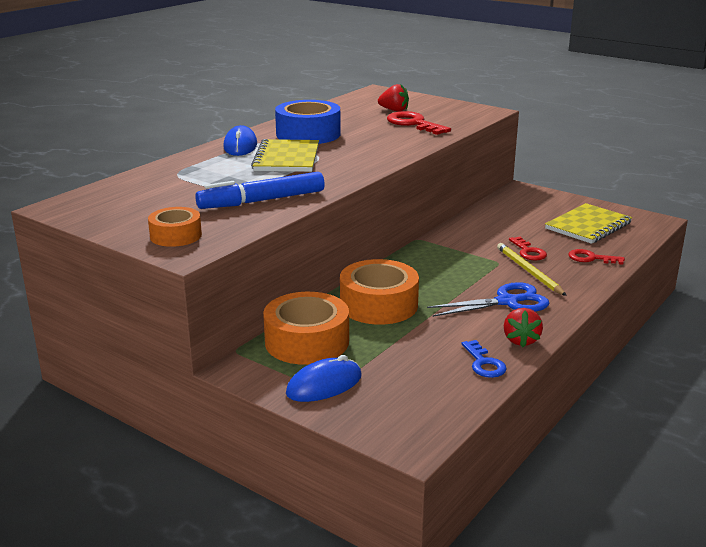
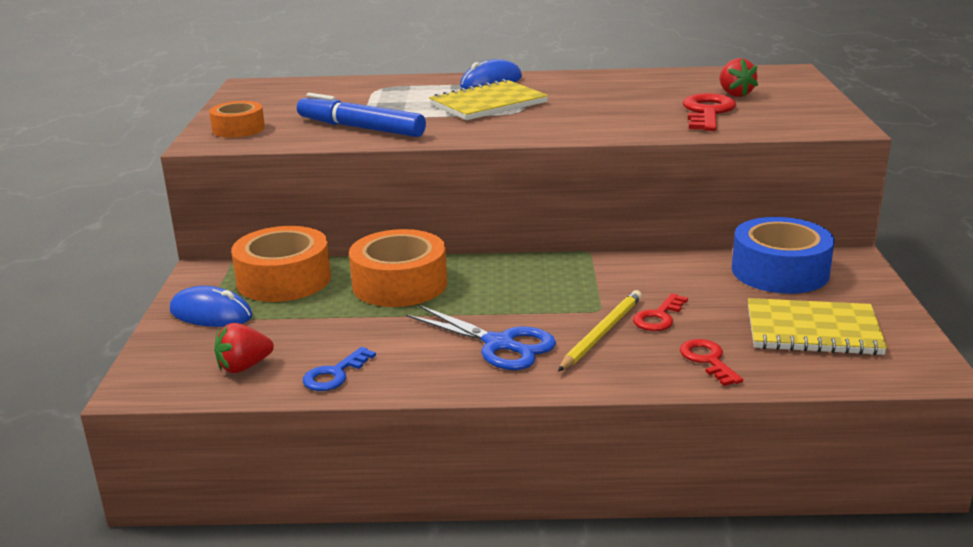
camera: 55 degrees right, 0 degrees up
blue tape [275,100,341,144] -> blue tape moved to [732,217,835,294]
red strawberry [504,308,543,347] -> red strawberry moved to [214,323,274,373]

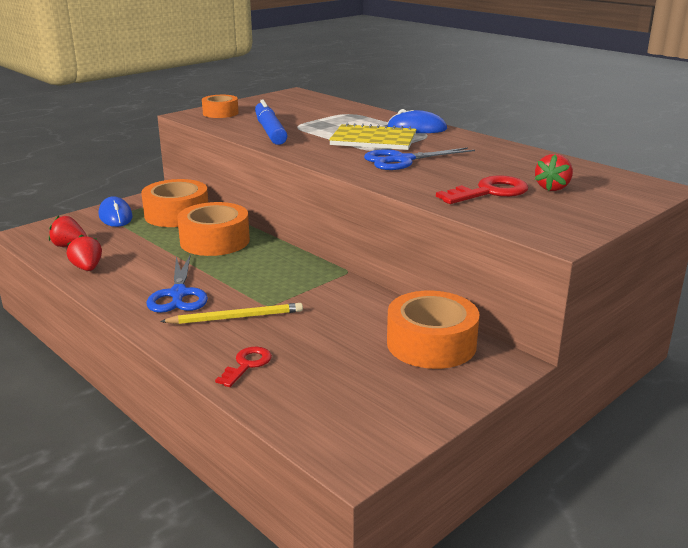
camera: 45 degrees right, 0 degrees up
blue key [303,347,376,391] -> red strawberry [67,234,102,271]
red key [633,293,688,331] -> none
blue tape [732,217,835,294] -> orange tape [387,291,479,369]
yellow notebook [748,298,887,355] -> none
none -> blue scissors [364,147,475,170]

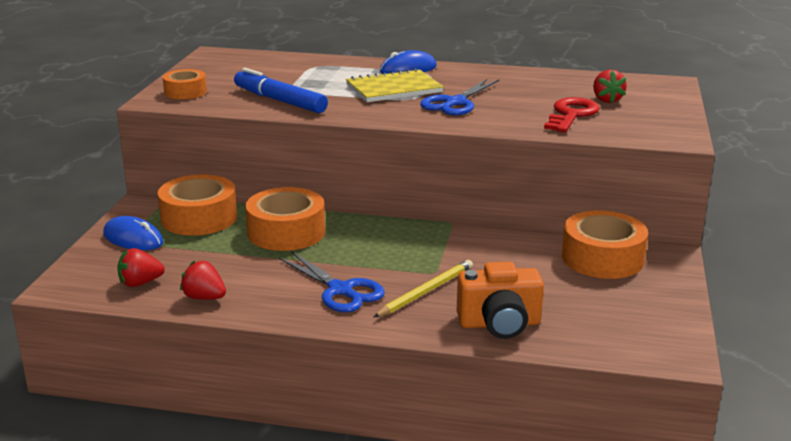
camera: 35 degrees left, 0 degrees up
red key [215,347,272,387] -> orange camera [457,262,544,339]

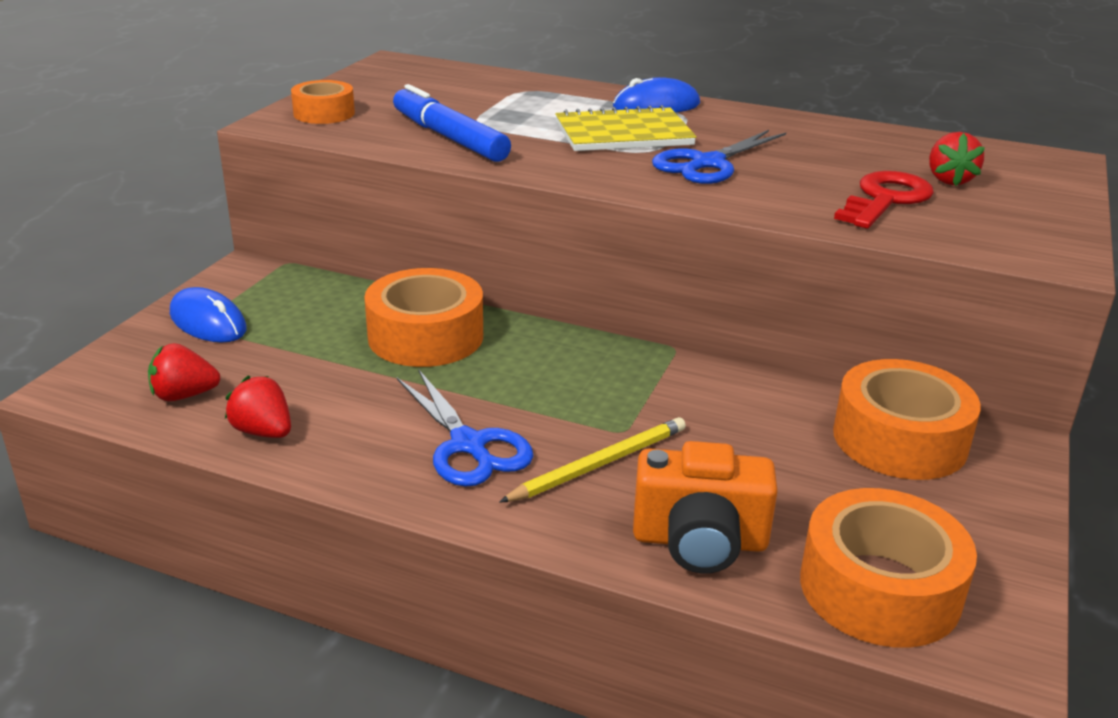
camera: 10 degrees right, 5 degrees up
orange tape [158,175,237,236] -> orange tape moved to [800,488,977,648]

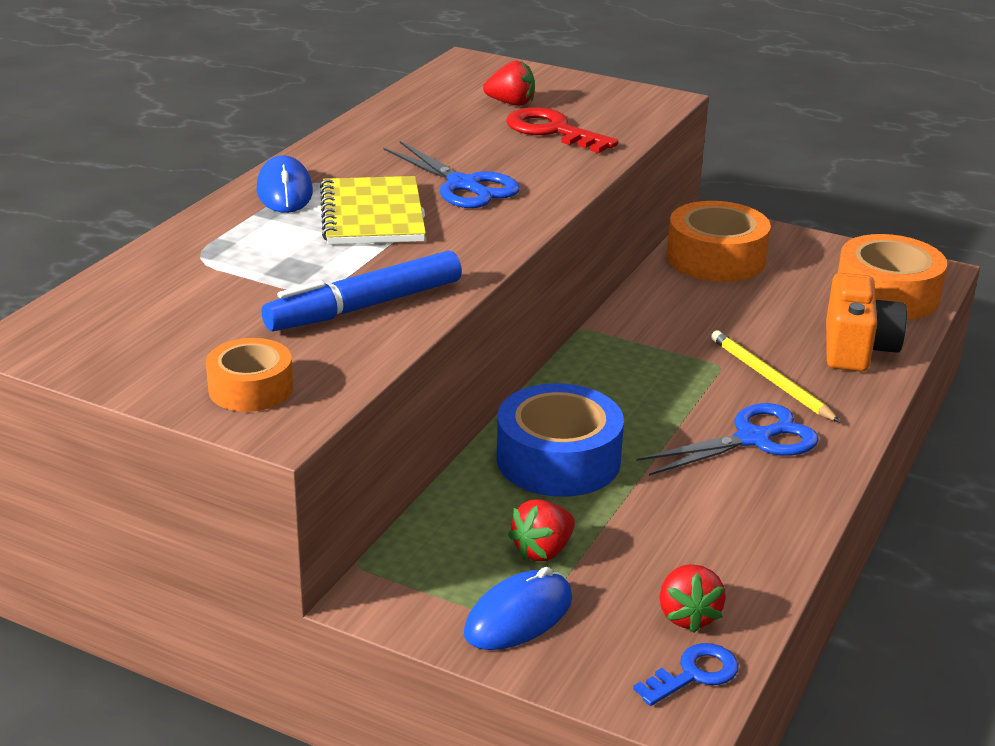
camera: 85 degrees left, 0 degrees up
red strawberry [225,376,291,438] -> red strawberry moved to [508,500,575,561]
orange tape [364,268,483,367] -> blue tape [497,383,624,497]
none -> blue key [633,643,739,706]

